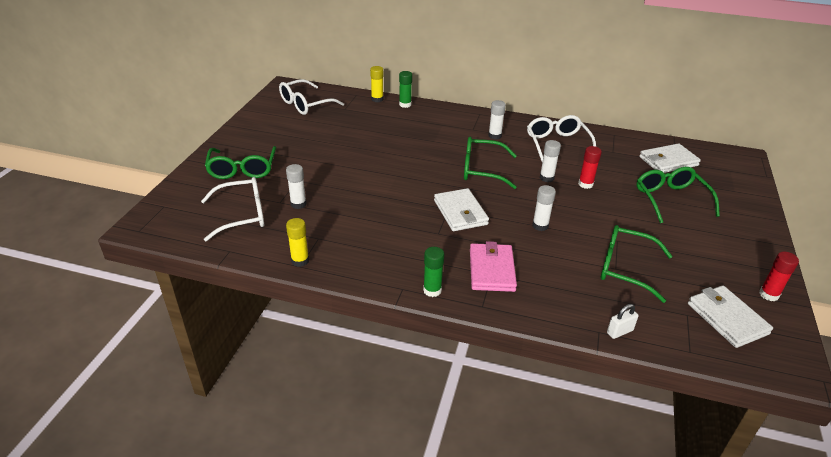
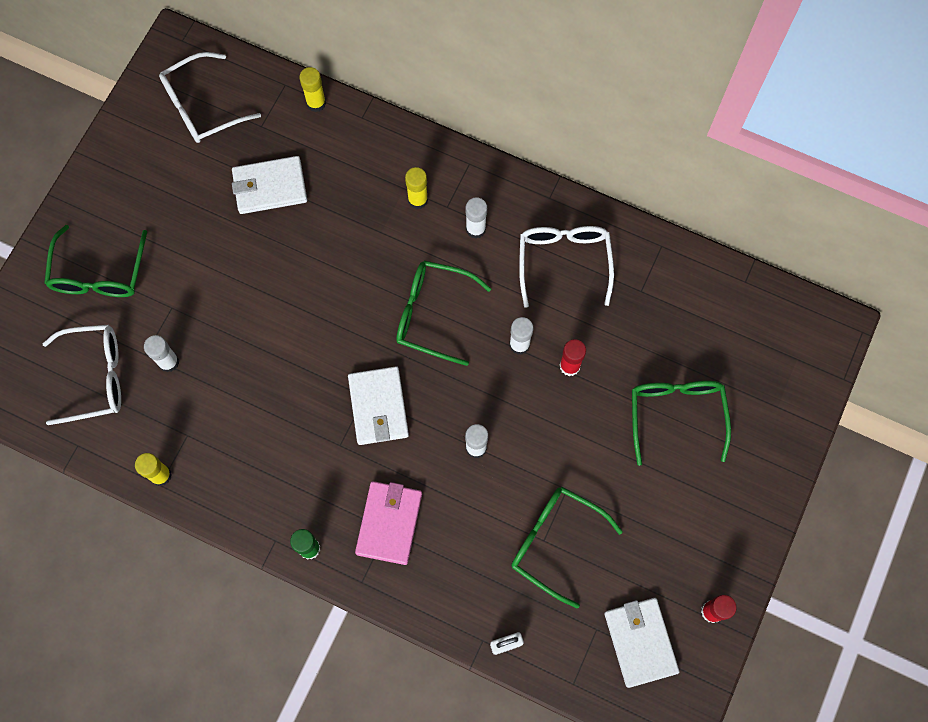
camera: 10 degrees right, 35 degrees up
green glue stick [399,71,412,108] -> none
white wallet [639,143,701,173] -> white wallet moved to [232,156,307,214]
none -> yellow glue stick [405,167,428,209]

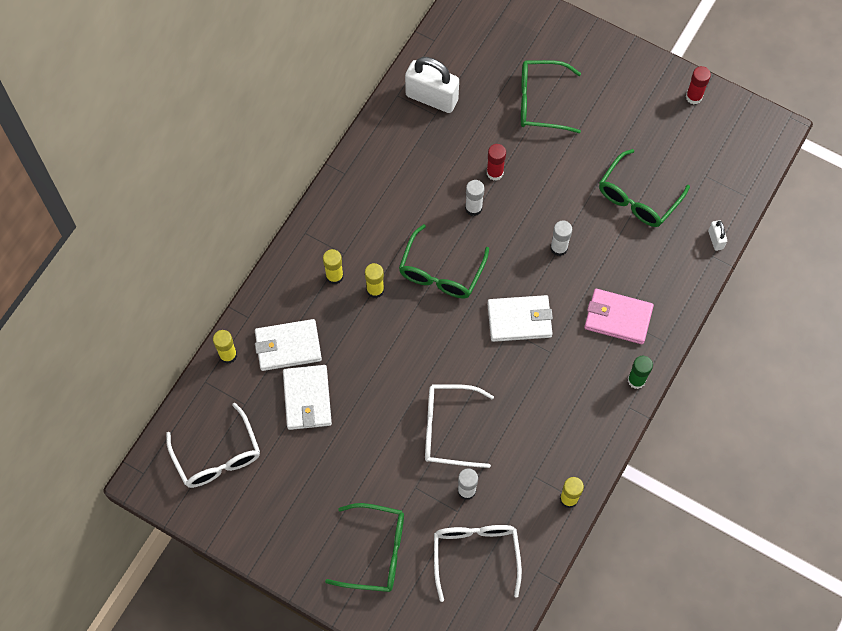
camera: 85 degrees left, 5 degrees down
white glue stick [466,197,487,239] -> none
white glasses [519,226,614,308] -> white glasses moved to [425,384,494,468]
white wallet [605,598,679,688] -> white wallet moved to [255,319,322,371]
none -> yellow glue stick [365,263,384,298]
none -> white padlock [405,57,459,113]

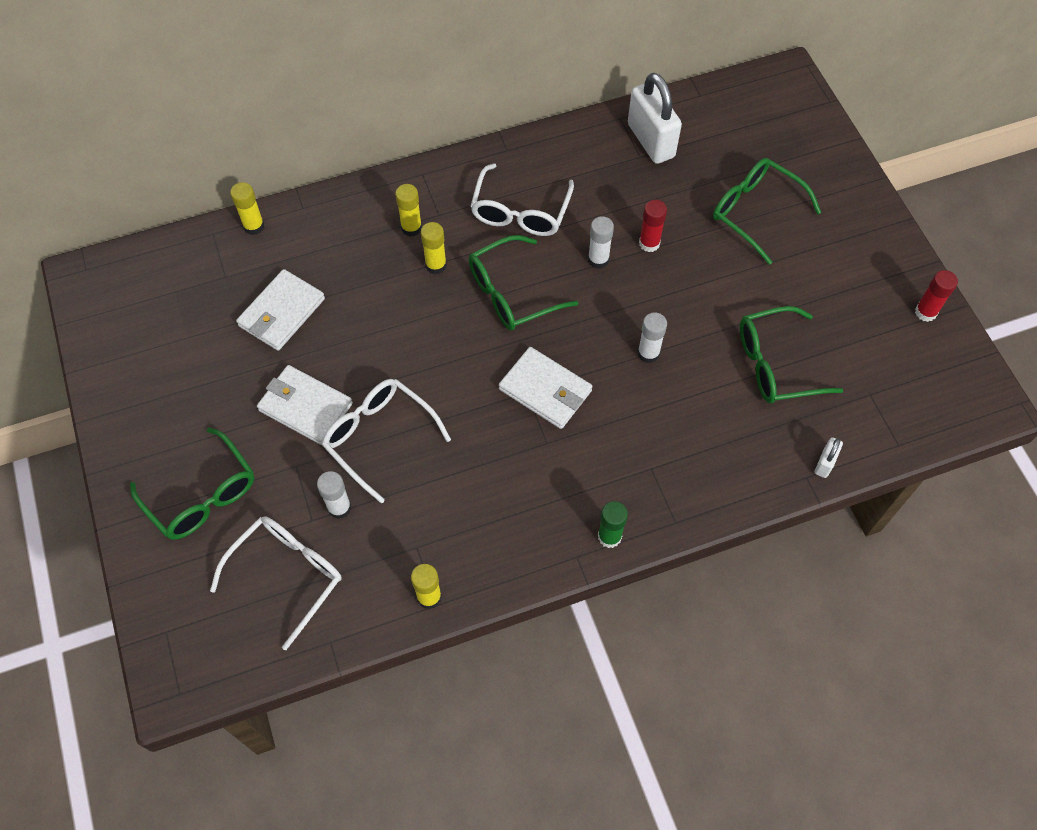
camera: 40 degrees right, 5 degrees down
white glasses [166,403,260,488] -> white glasses moved to [471,163,574,236]
white wallet [255,319,322,371] -> white wallet moved to [257,365,353,445]
pink wallet [584,289,654,344] -> none

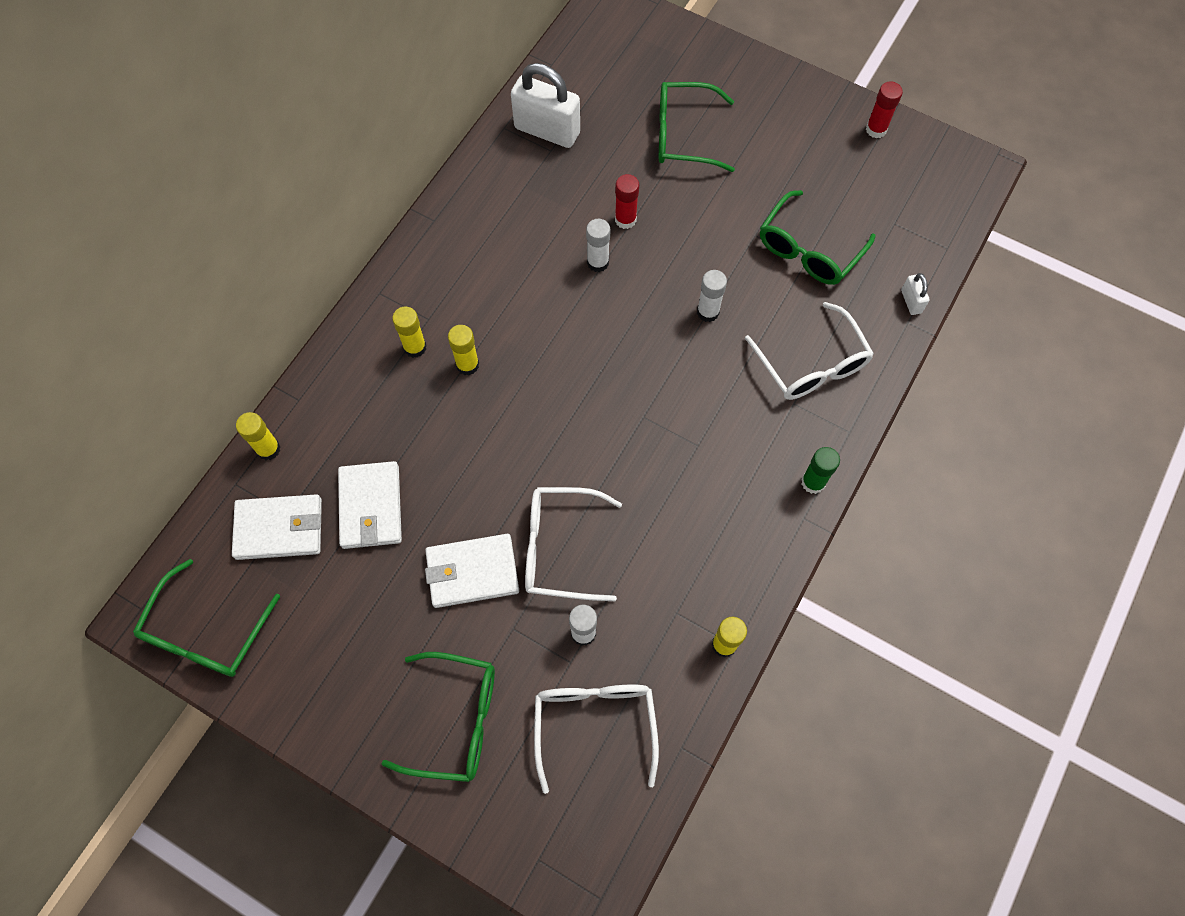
camera: 40 degrees left, 5 degrees up
green glasses [469,235,579,330] -> green glasses moved to [133,559,280,677]
white glasses [471,163,574,236] -> white glasses moved to [745,302,874,400]
white wallet [499,347,592,429] -> white wallet moved to [232,494,322,560]

